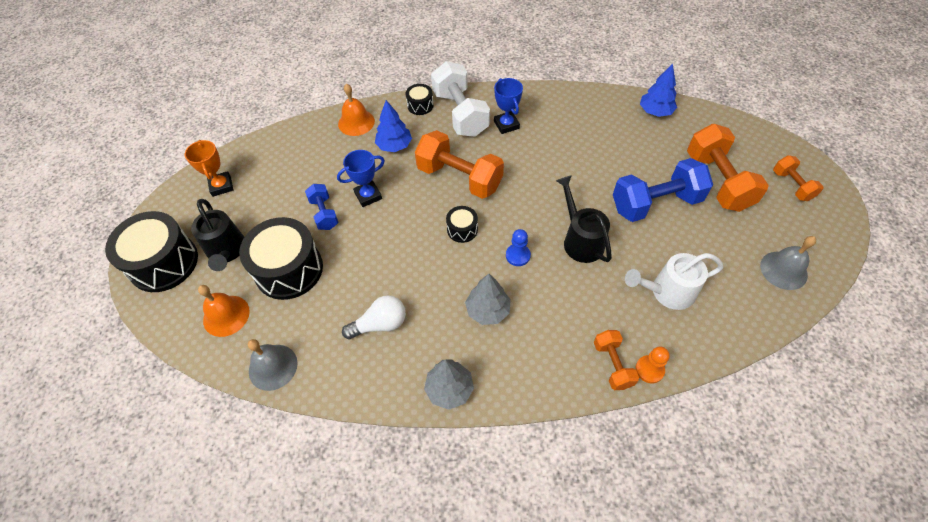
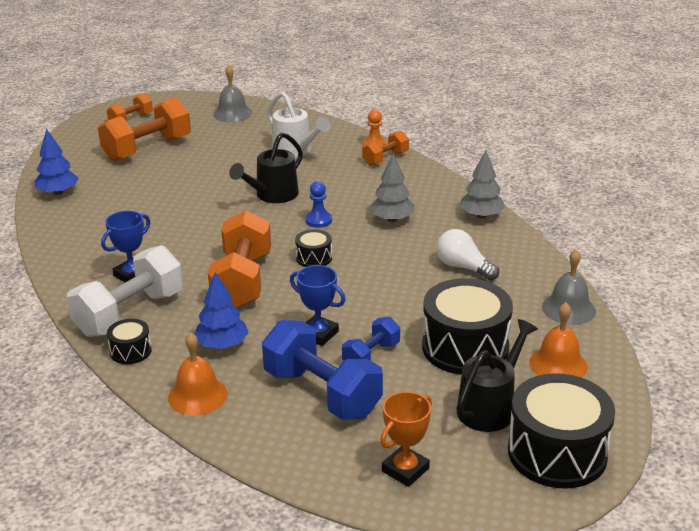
camera: 120 degrees left, 25 degrees down
blue dumbbell [613,158,713,222] -> blue dumbbell moved to [262,320,383,420]

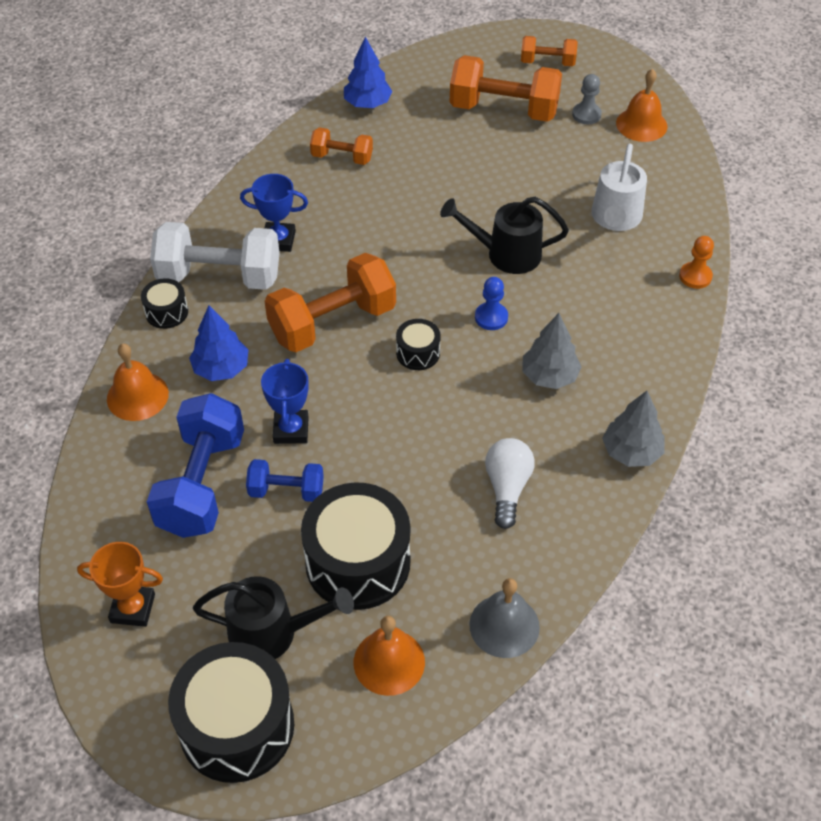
camera: 55 degrees right, 20 degrees up
grey bell [213,66,252,122] -> orange bell [616,69,667,142]
orange dumbbell [362,131,409,166] -> orange dumbbell moved to [310,127,373,165]
none -> grey pawn [572,74,602,124]

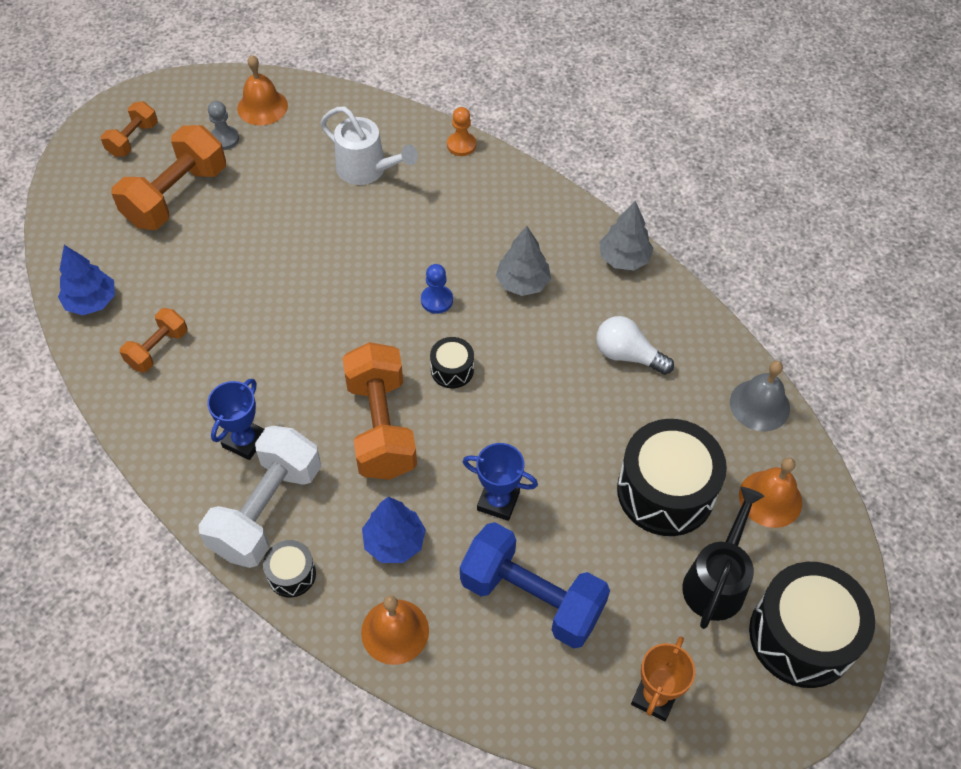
camera: 70 degrees left, 5 degrees up
blue dumbbell [246,459,324,502] -> none
black watering can [440,197,569,274] -> none

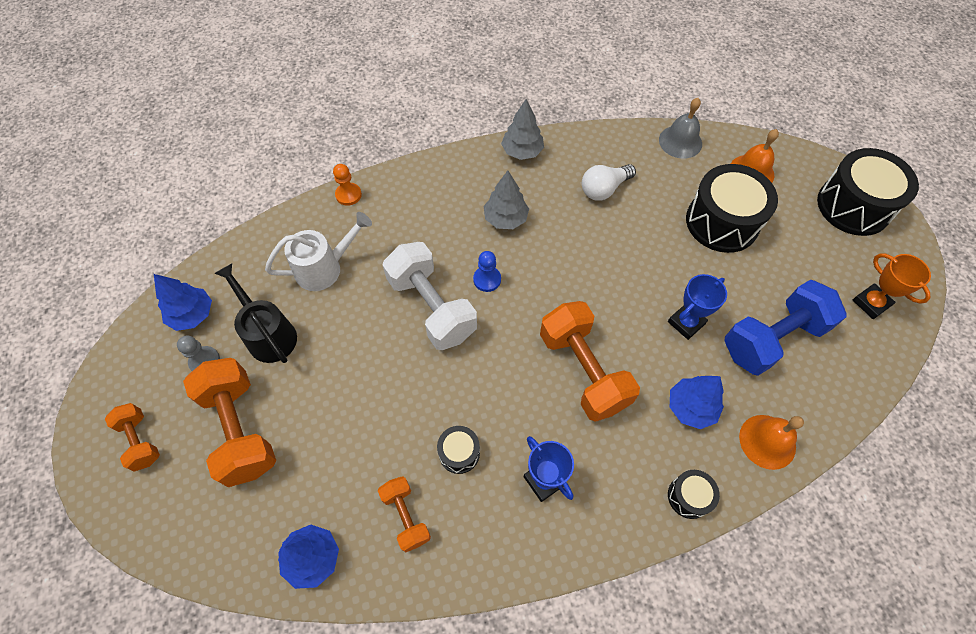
camera: 60 degrees left, 5 degrees up
white dumbbell [198,426,321,568] -> white dumbbell moved to [383,242,477,350]
orange bell [237,55,288,125] -> blue tree [154,274,212,331]
orange dumbbell [342,342,417,480] -> orange dumbbell turned 45 degrees clockwise [540,301,640,422]
black drum [430,337,474,388] -> black drum moved to [437,426,480,474]
black watering can [682,487,764,629] -> black watering can moved to [214,264,297,363]

